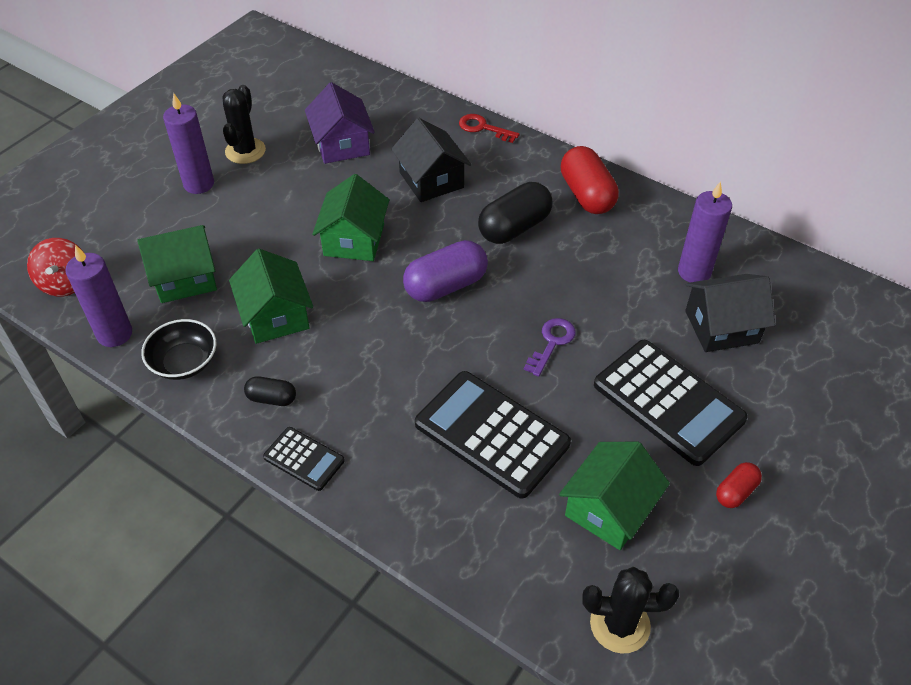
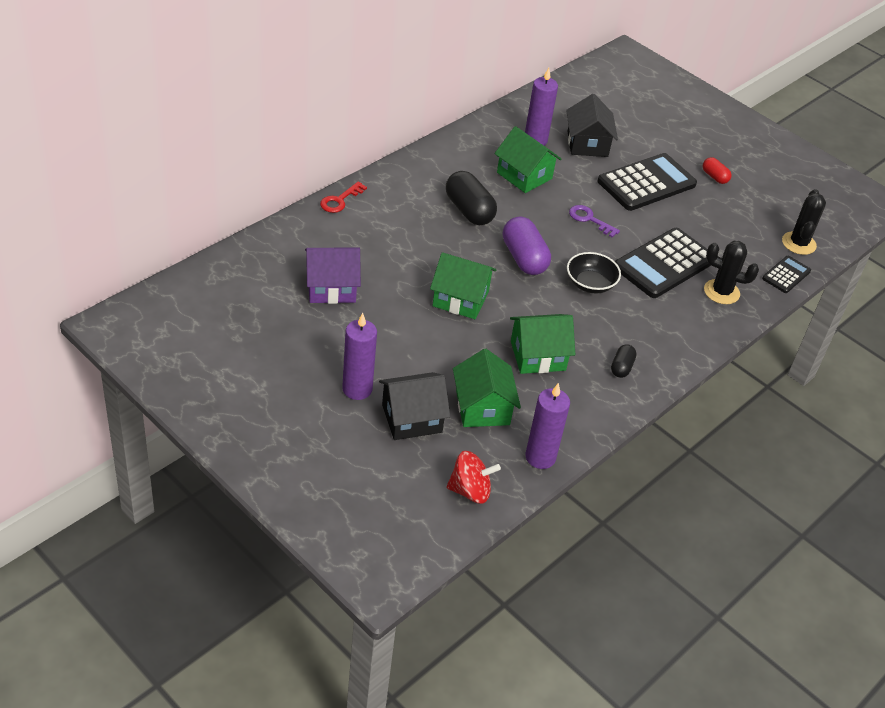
camera: 85 degrees left, 5 degrees down
black bowl [141,319,216,380] -> black bowl moved to [567,252,621,293]
black cactus [223,85,266,164] -> black cactus moved to [704,241,759,304]
black calculator [263,427,345,491] -> black calculator moved to [762,256,811,293]
black house [391,118,471,202] -> black house moved to [379,372,450,440]
green house [559,442,670,550] -> green house moved to [494,126,561,193]
red capsule [561,146,619,214] -> none

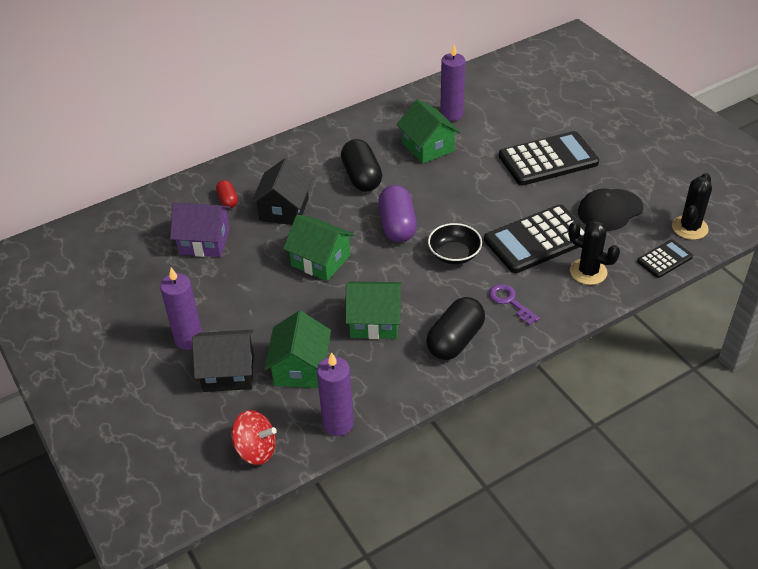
camera: 20 degrees right, 0 degrees up
red key [320,182,367,213] -> none
black house [566,94,618,157] -> black house moved to [251,158,312,225]
purple key [569,205,620,237] -> purple key moved to [489,284,540,325]
black capsule [611,344,637,378] -> black capsule [426,297,485,360], size x1.89
red capsule [703,157,731,184] -> red capsule moved to [216,180,238,208]
none -> black cap [578,189,644,231]

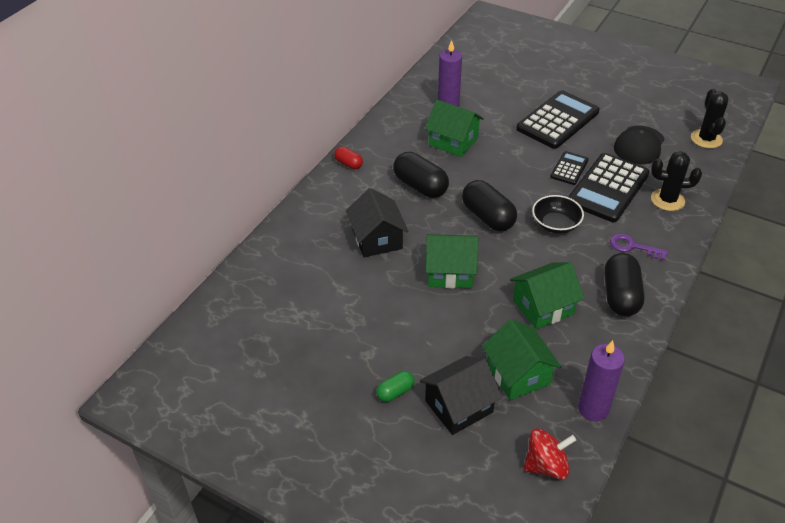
camera: 30 degrees left, 0 degrees up
purple candle [160,267,202,350] -> green capsule [376,371,415,402]
purple house [170,203,231,257] -> none
red capsule [216,180,238,208] -> red capsule moved to [334,146,363,169]
purple capsule [378,185,417,242] -> black capsule [462,180,517,231]
black calculator [637,240,693,278] -> black calculator moved to [550,151,589,185]

